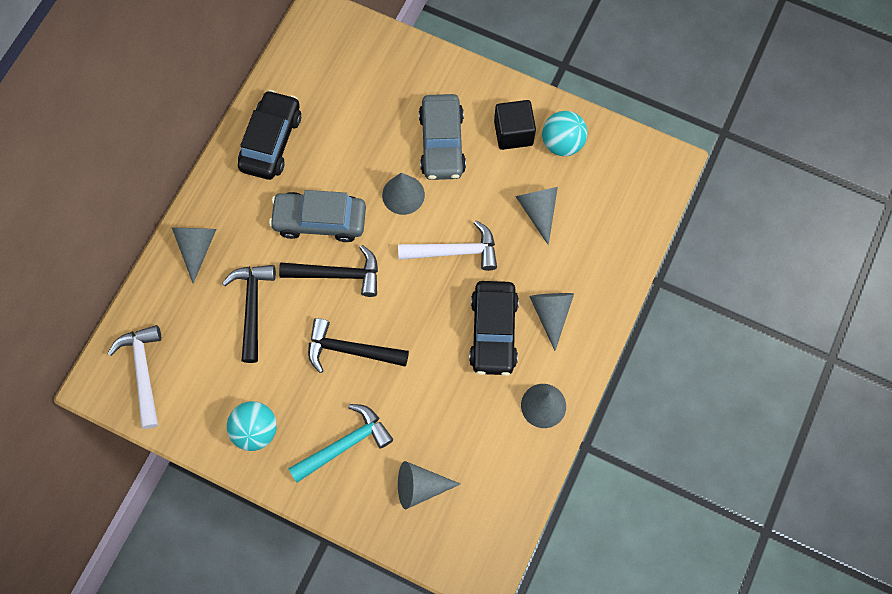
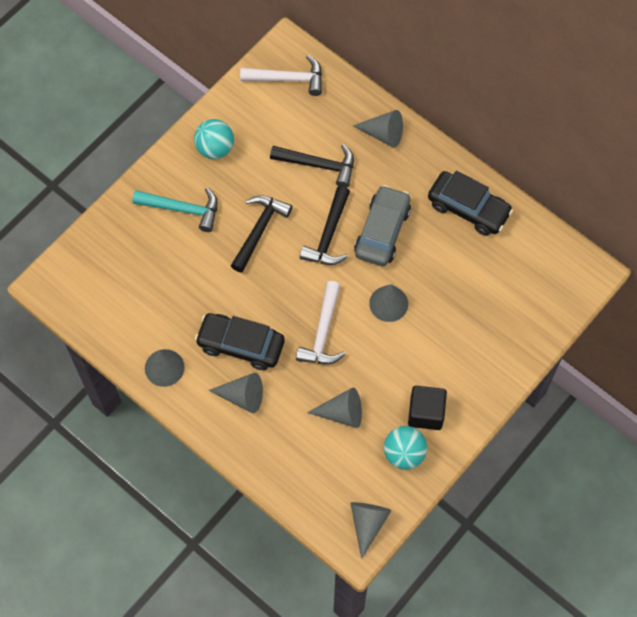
camera: 105 degrees right, 5 degrees down
turquoise hammer [288,404,393,483] -> turquoise hammer turned 60 degrees counterclockwise [132,187,218,232]
grey cone [398,461,460,509] -> grey cone moved to [350,502,392,559]
grey car [419,94,466,180] -> none

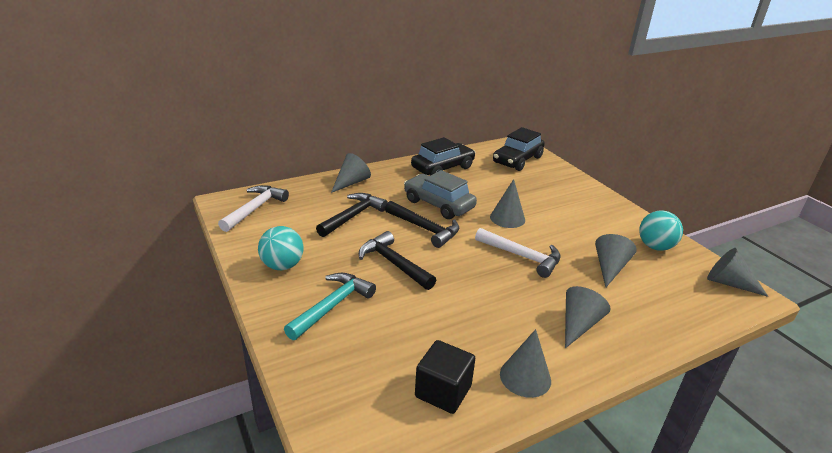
camera: 70 degrees left, 35 degrees down
black car [195,313,285,370] -> black car moved to [493,127,545,171]
black cube [408,386,447,430] -> black cube moved to [415,340,475,414]

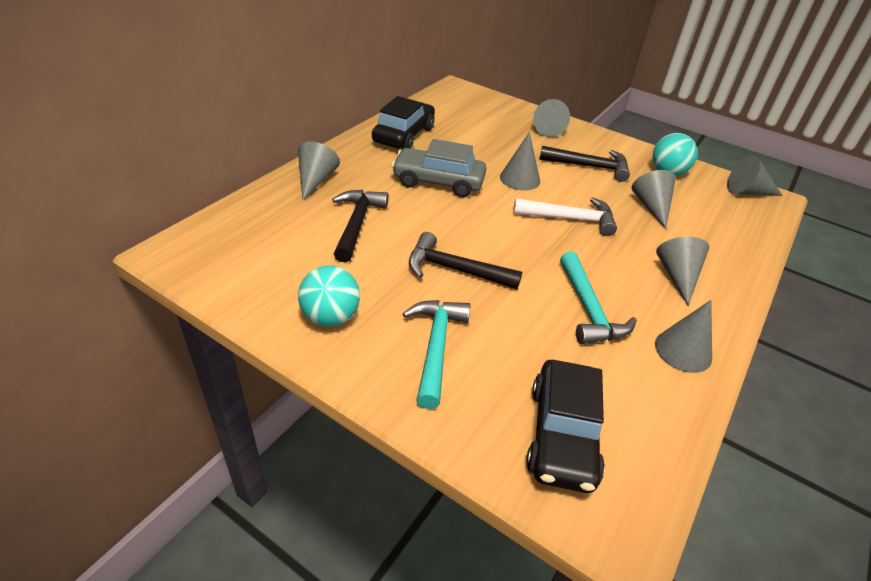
camera: 30 degrees left, 10 degrees up
white hammer [218,185,289,232] -> none
black hammer [385,201,460,248] -> black hammer moved to [540,146,630,182]
black cube [415,340,475,414] -> none
black car [493,127,545,171] -> black car moved to [526,360,605,493]
none -> grey cone [533,99,570,137]
none -> turquoise hammer [560,252,637,344]

